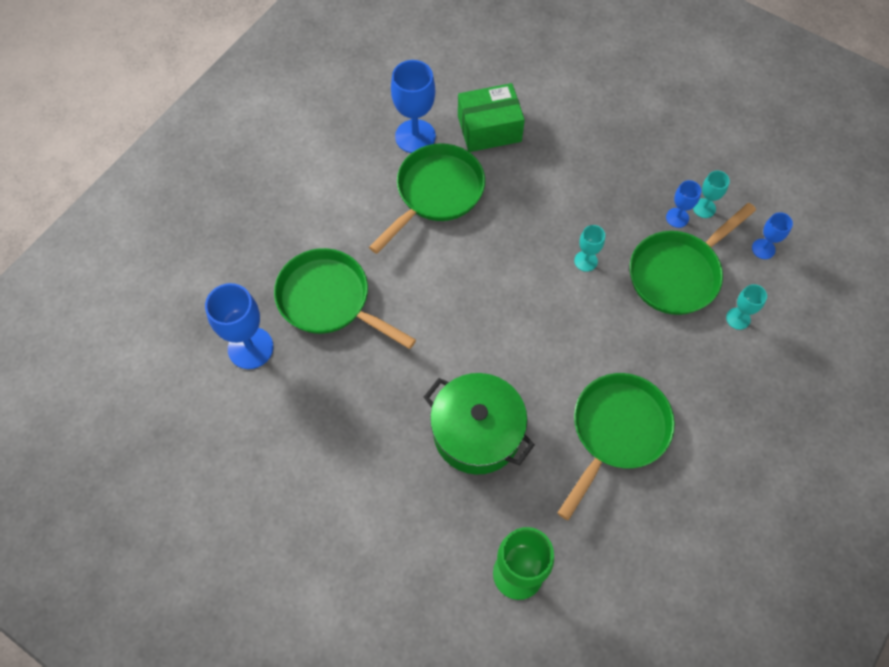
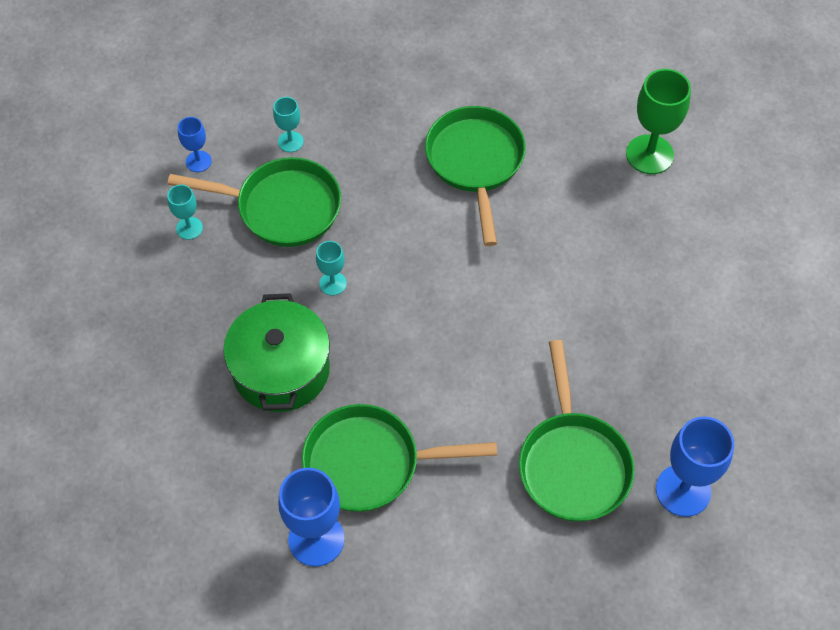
camera: 130 degrees left, 5 degrees down
green pot [424,373,535,475] -> green pot moved to [223,293,330,412]
green box [458,83,525,152] -> none
green pan [558,373,675,520] -> green pan turned 90 degrees clockwise [425,106,526,246]
blue goblet [666,180,701,228] -> none

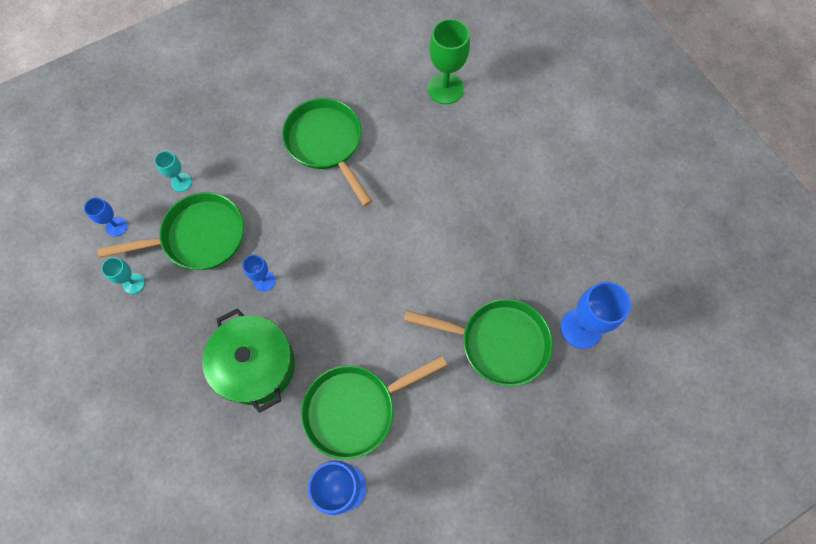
camera: 25 degrees left, 10 degrees up
turquoise goblet [316,241,347,296] -> blue goblet [242,254,275,291]
green pan [519,340,635,522] -> green pan turned 45 degrees counterclockwise [403,299,553,386]

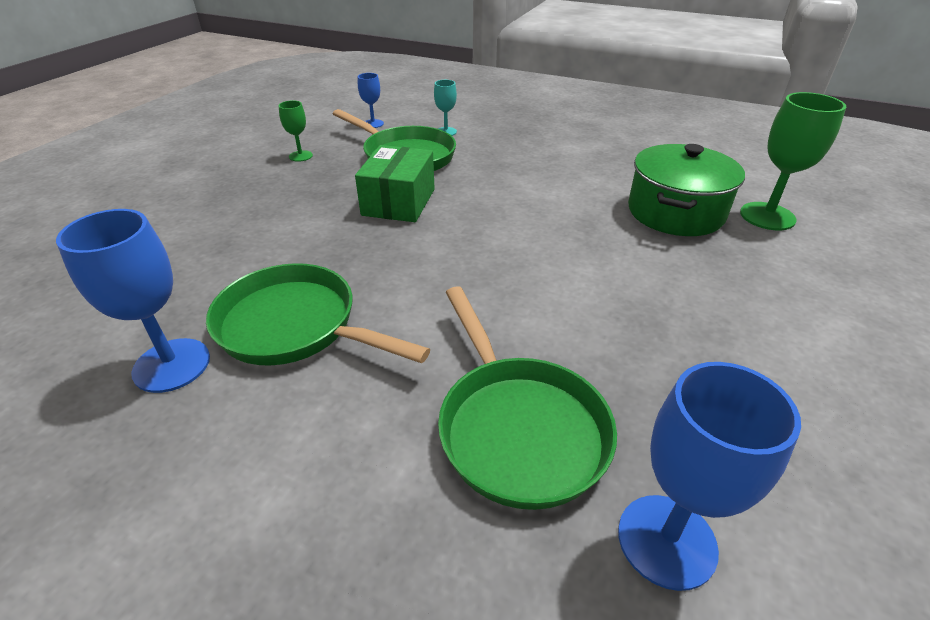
camera: 55 degrees right, 30 degrees down
turquoise goblet [101,257,145,294] -> none
green pot [202,308,295,413] -> green pot moved to [628,144,745,236]
blue goblet [242,254,275,291] -> green box [355,145,435,222]
green pan [282,98,372,206] -> none
none -> green goblet [278,100,313,162]

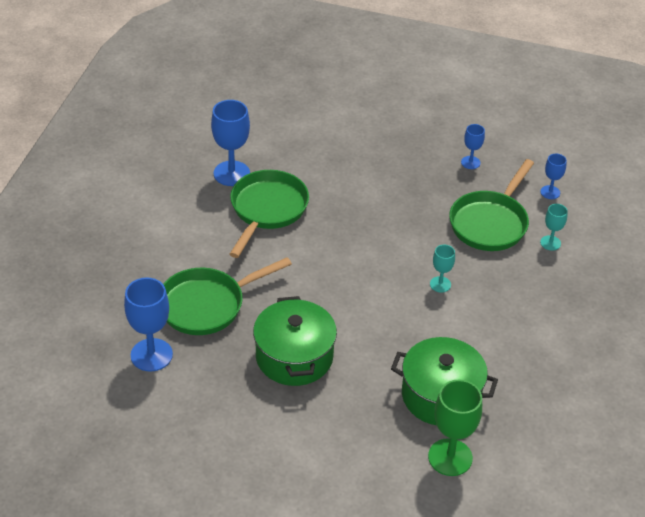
camera: 80 degrees right, 5 degrees up
green goblet [278,100,313,162] -> blue goblet [461,124,485,169]
green box [355,145,435,222] -> none
none -> green pot [253,296,337,386]
none -> turquoise goblet [430,245,455,293]

